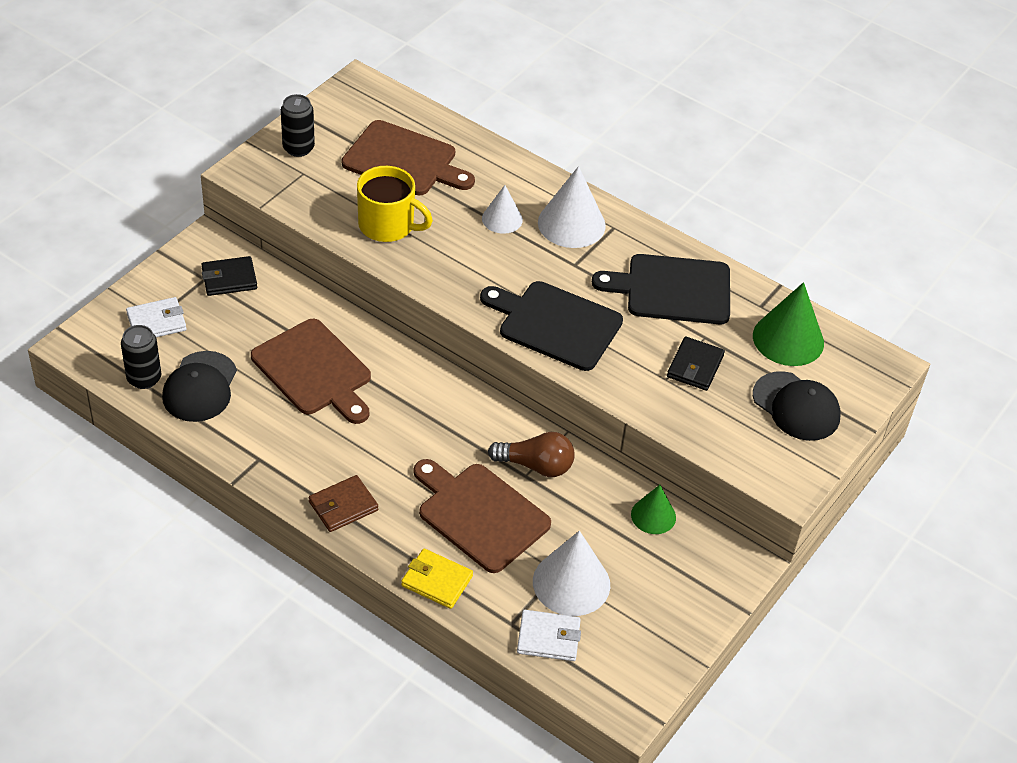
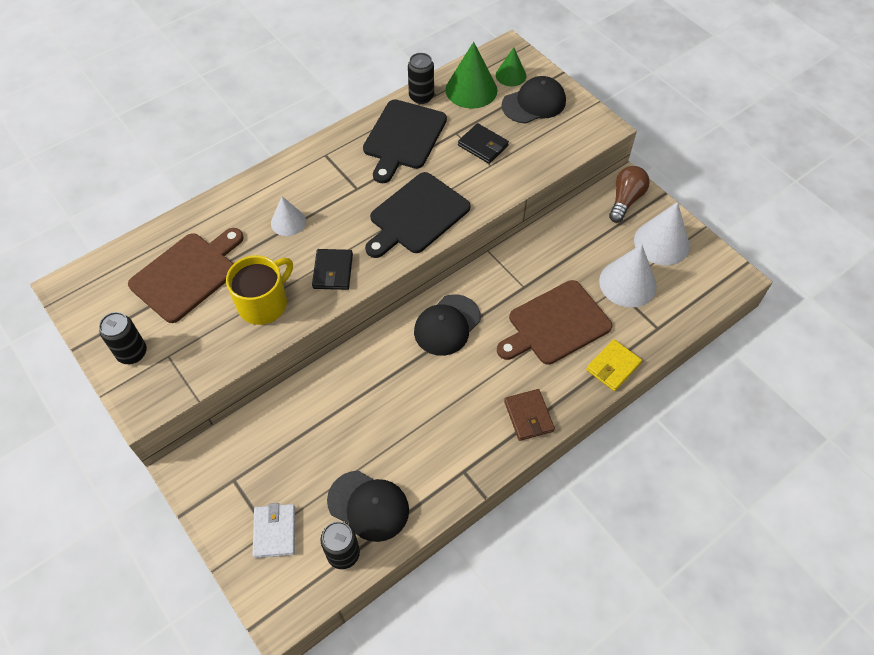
camera: 70 degrees left, 10 degrees up
black wallet [201,256,257,296] -> black wallet moved to [312,249,353,290]
brown cutting board [251,319,371,424] -> none
brown light bulb [488,432,575,477] -> brown light bulb moved to [609,166,650,223]
white wallet [517,610,581,661] -> none
white cone [538,166,606,248] -> white cone moved to [634,202,690,265]
green cone [631,485,676,534] -> green cone moved to [496,47,526,86]
none -> black can [408,53,434,104]
none -> black cap [414,294,481,356]

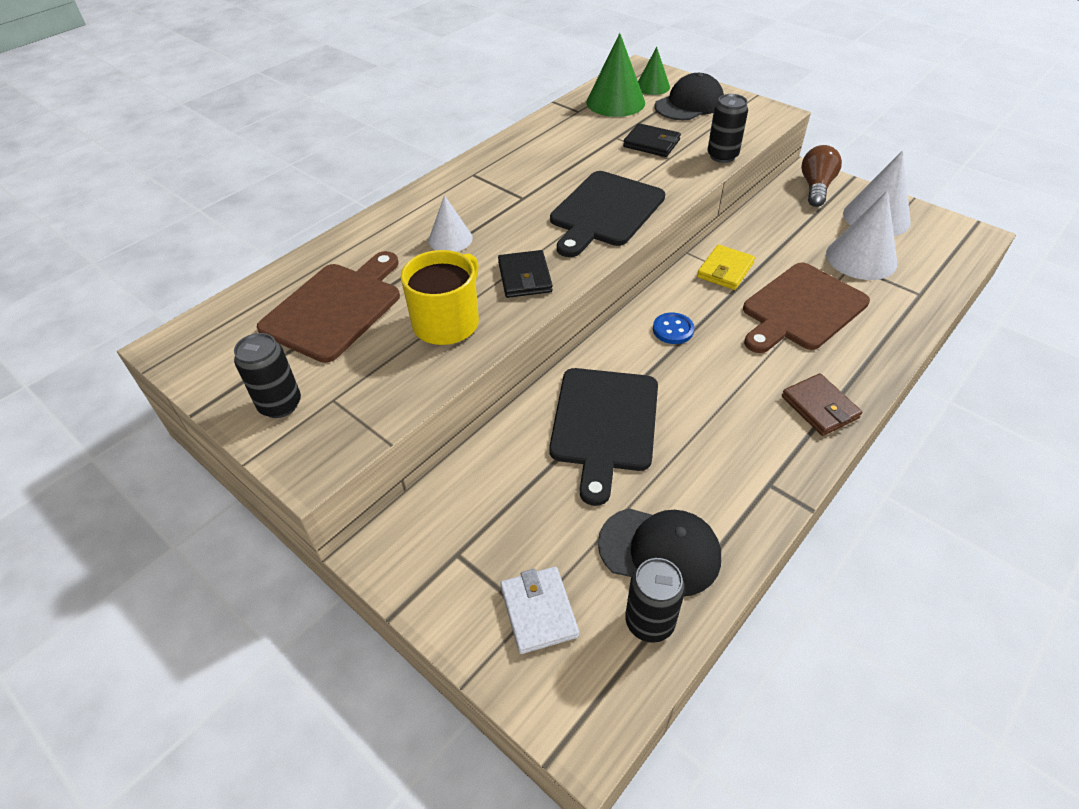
camera: 10 degrees left, 10 degrees down
black cutting board [363,99,447,183] -> black cutting board moved to [549,368,658,506]
black can [408,53,434,104] -> black can moved to [708,94,748,163]
black cap [414,294,481,356] -> blue button [653,312,694,344]
yellow wallet [586,339,642,391] -> yellow wallet moved to [697,245,755,290]

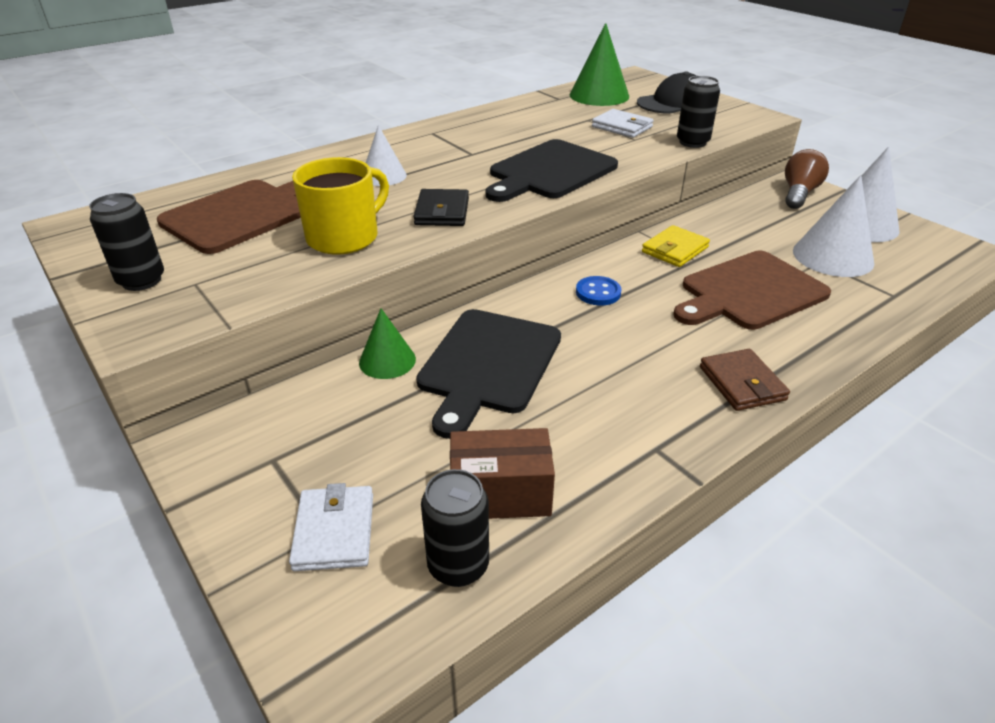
camera: 10 degrees right, 10 degrees down
black cap [598,508,721,596] -> brown box [450,428,555,519]
black wallet [623,123,681,157] -> white wallet [592,109,654,138]
green cone [638,47,670,95] -> green cone moved to [359,308,416,379]

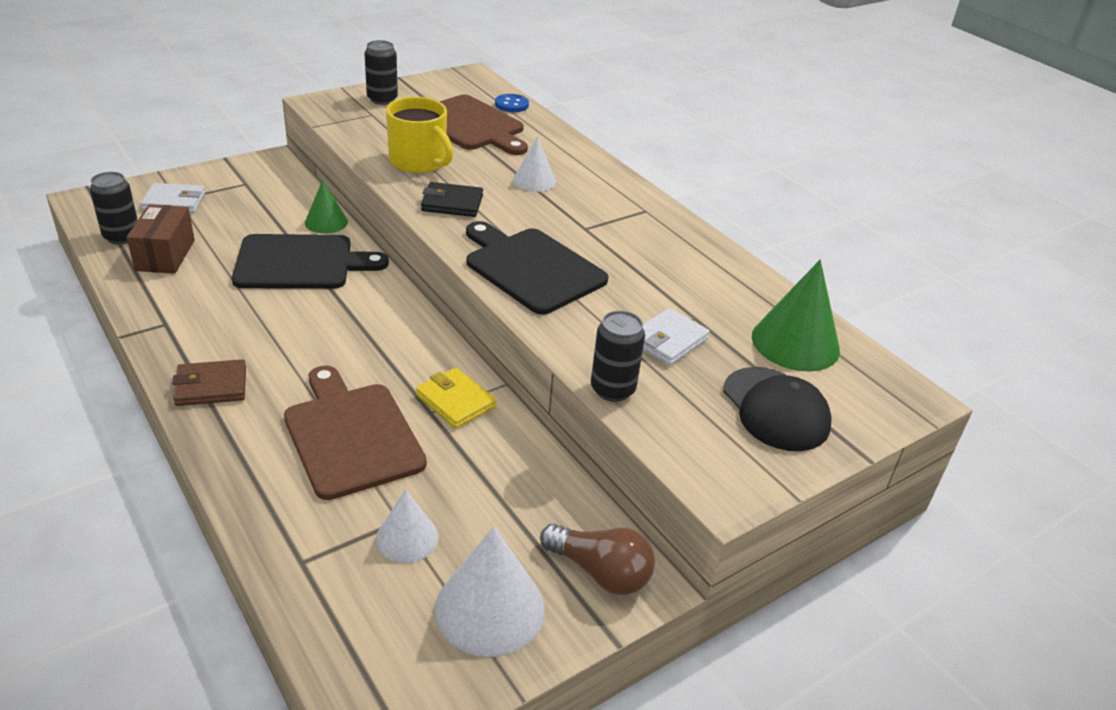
camera: 90 degrees right, 0 degrees up
black cutting board [416,309,561,439] -> black cutting board turned 150 degrees clockwise [232,234,389,289]
blue button [576,276,621,306] -> blue button moved to [495,94,529,112]
white cone [793,175,874,277] -> white cone [376,490,439,563], size x0.60

